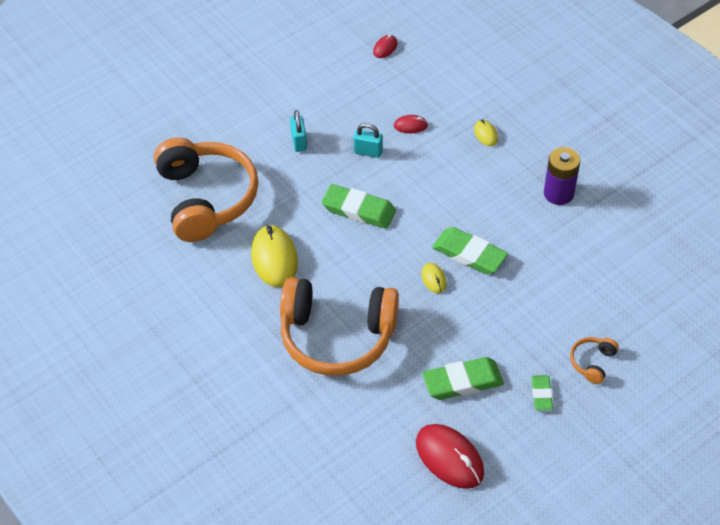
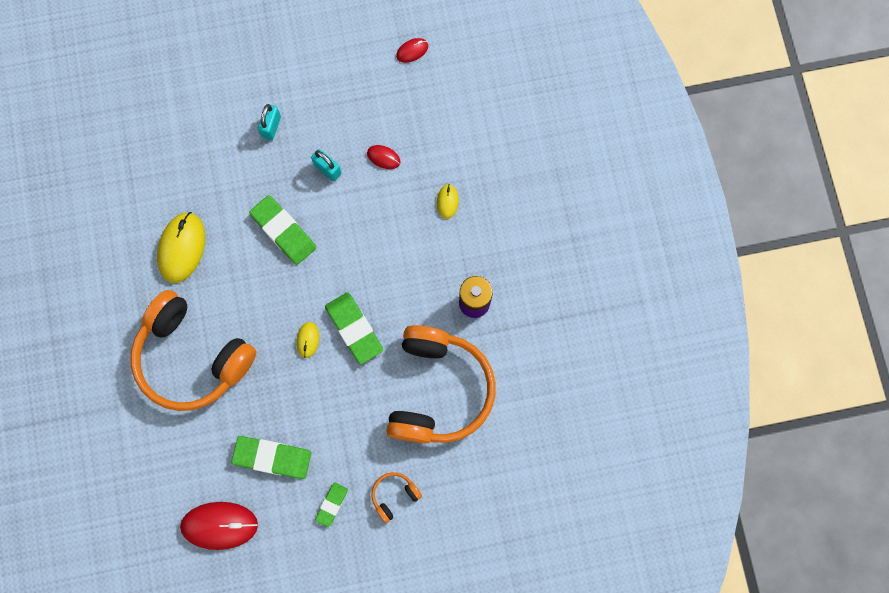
camera: 25 degrees right, 25 degrees up
orange headphones [154,137,258,242] -> orange headphones moved to [386,325,496,444]
red mouse [416,424,484,489] -> red mouse turned 75 degrees counterclockwise [180,502,258,550]

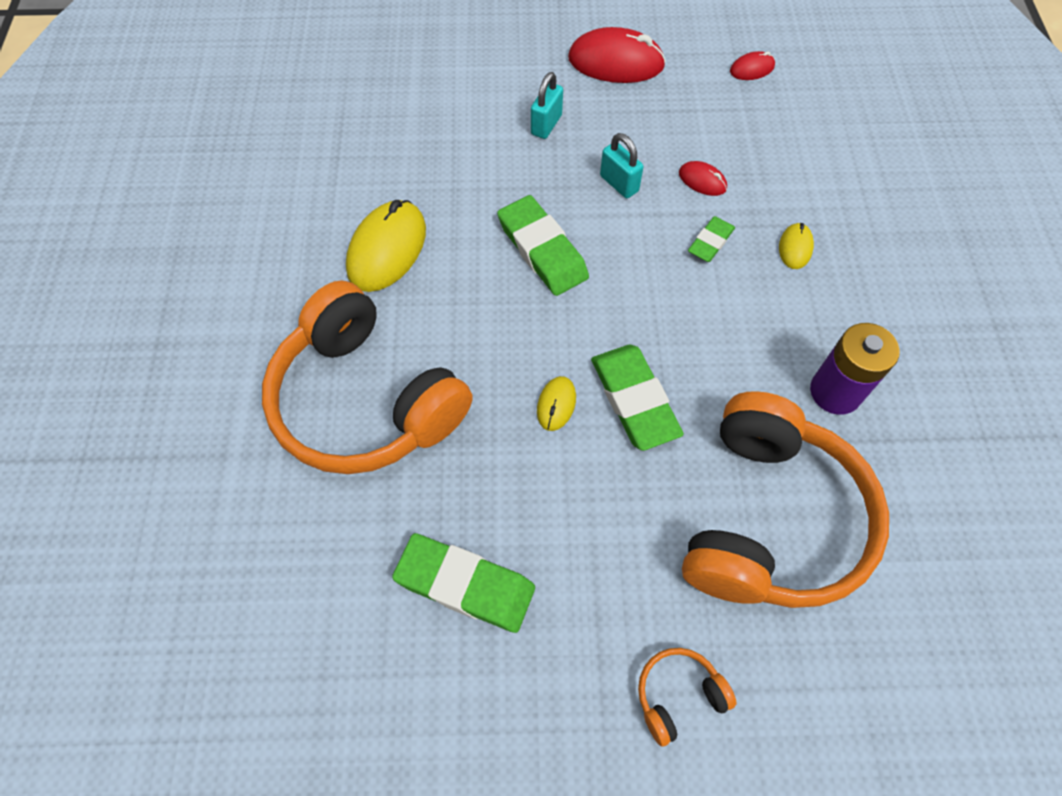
camera: 10 degrees right, 15 degrees down
red mouse [180,502,258,550] -> red mouse moved to [568,27,666,83]
green eraser [315,482,348,527] -> green eraser moved to [688,216,735,262]

